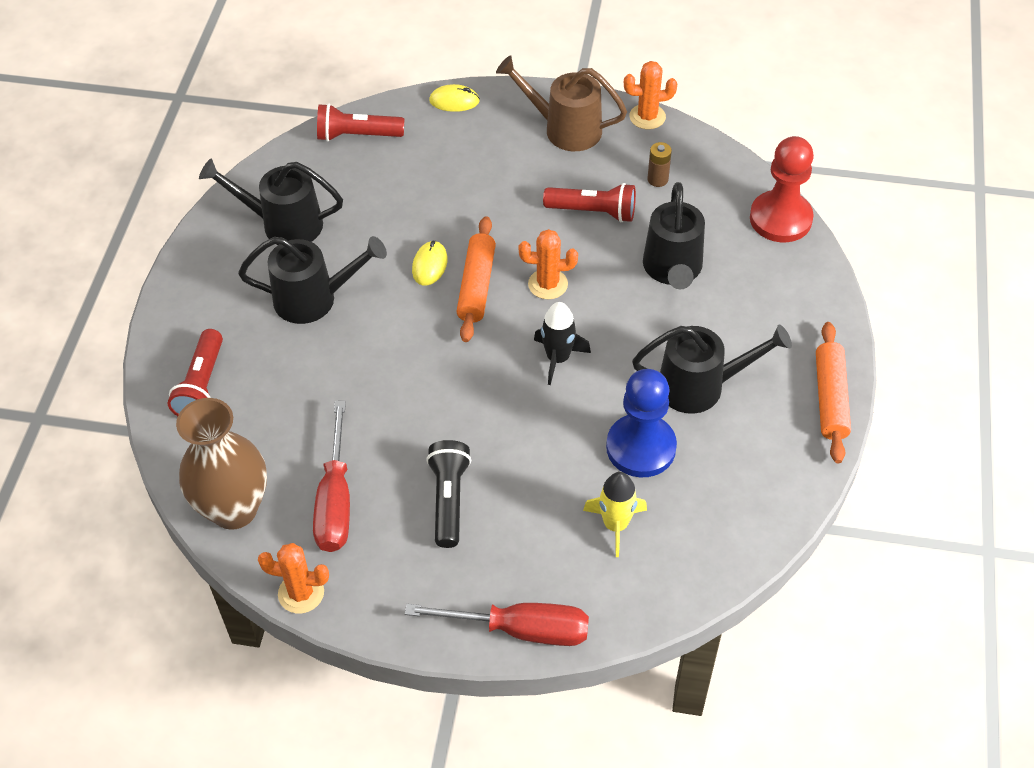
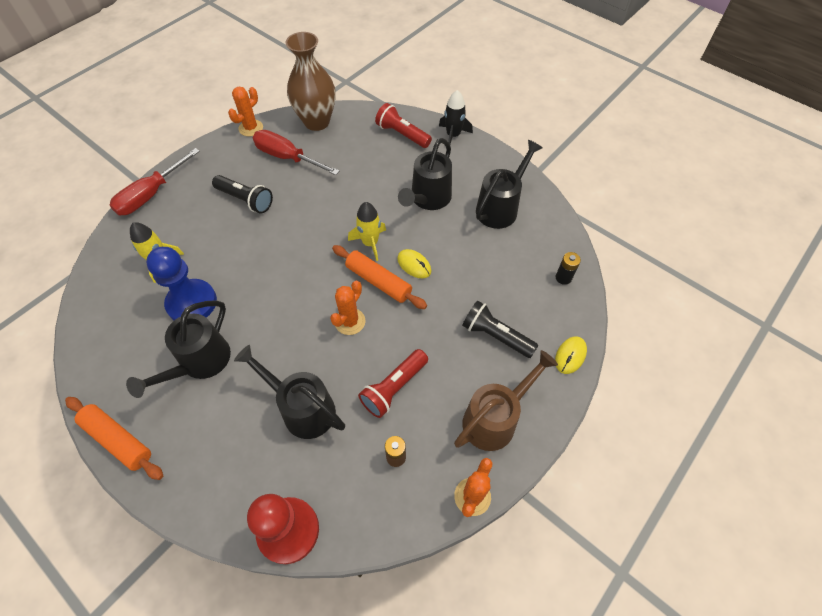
camera: 120 degrees right, 5 degrees up
red flashlight [317,104,404,142] -> black battery [556,252,581,285]
black rocket [534,302,591,385] -> black rocket moved to [439,90,473,144]
none -> yellow rocket [348,202,386,261]
none -> black flashlight [462,300,538,358]

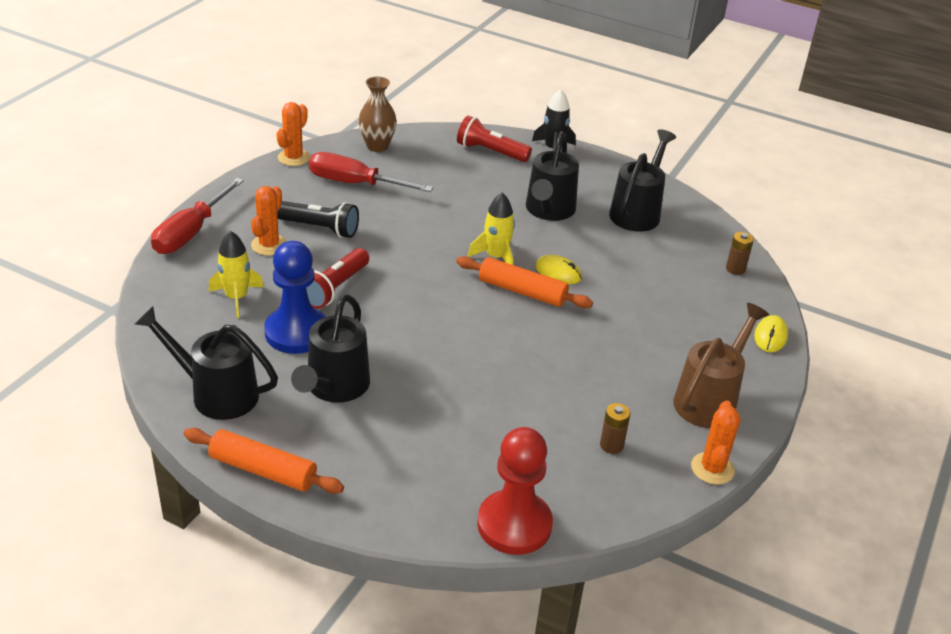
camera: 15 degrees left, 20 degrees down
black watering can [234,345,345,439] -> black watering can moved to [135,306,278,420]
brown vase [285,32,336,131] -> brown vase [358,77,397,152], size x0.64
orange cactus [330,281,366,335] -> orange cactus moved to [251,186,287,255]
red flashlight [358,349,428,418] -> red flashlight moved to [306,248,369,309]
black flashlight [462,300,538,358] -> none
black battery [556,252,581,285] -> brown battery [726,232,754,275]

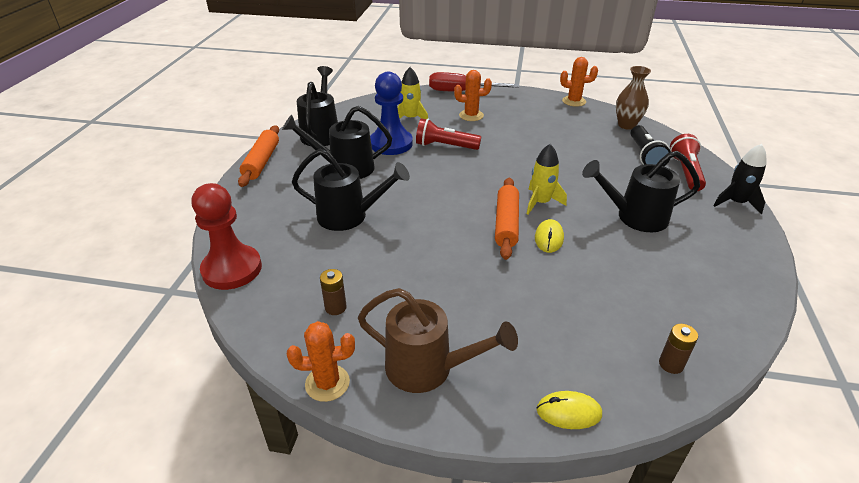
camera: 75 degrees right, 0 degrees up
black flashlight [277,201,359,238] -> black flashlight moved to [631,125,671,166]
red screwdriver [309,152,433,192] -> none
black watering can [609,129,676,232] -> black watering can moved to [292,149,410,231]

